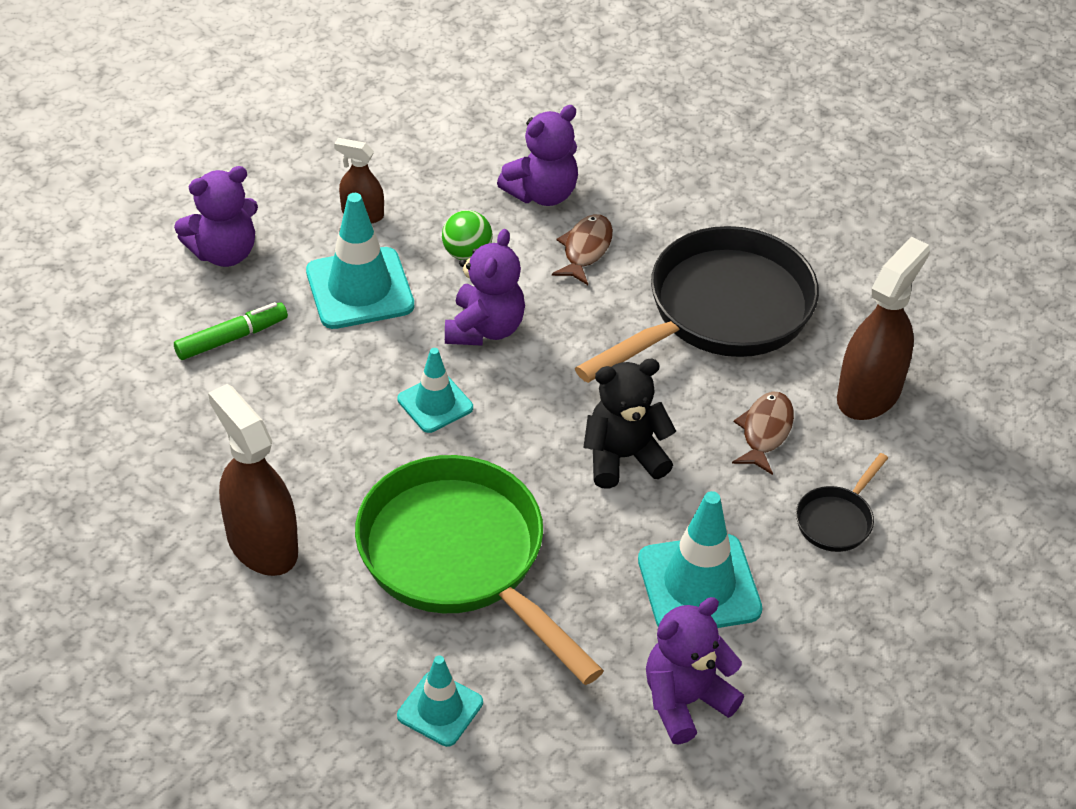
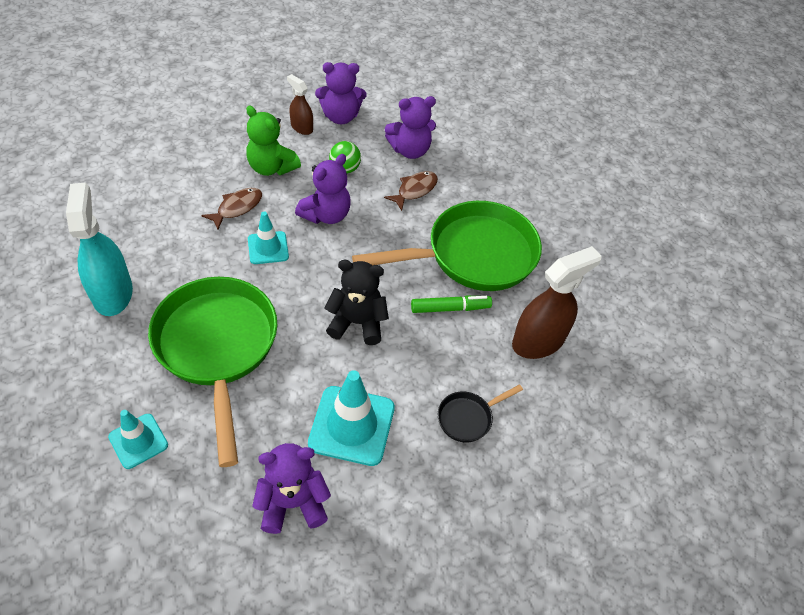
camera: 20 degrees right, 5 degrees up
purple teddy bear [174,166,258,267] -> purple teddy bear moved to [315,62,366,124]
green marker [174,302,288,360] -> green marker moved to [411,295,492,313]
brown spray bottle [208,384,298,576] -> turquoise spray bottle [66,182,133,316]
turquoise traffic cone [306,193,414,329] -> green teddy bear [246,106,301,176]
black pan [575,226,819,383] -> green pan [352,201,542,291]
brown fish [732,392,794,475] -> brown fish moved to [201,188,262,230]

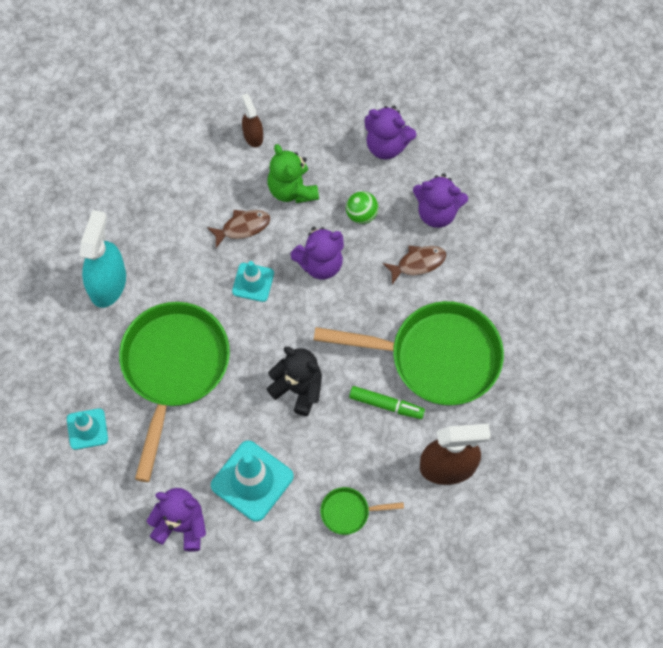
camera: 30 degrees right, 15 degrees up
brown spray bottle [287,74,313,135] -> brown spray bottle moved to [242,93,263,147]
black pan [438,385,523,443] -> green pan [320,487,404,535]

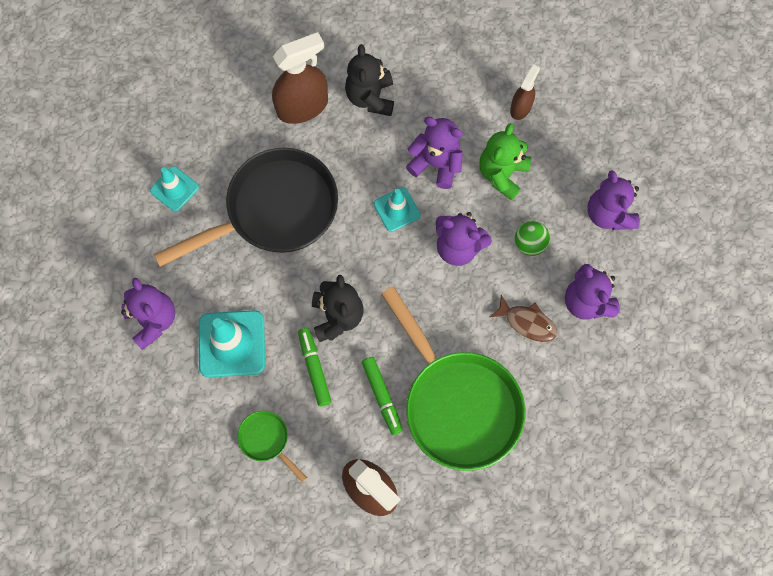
camera: 50 degrees right, 5 degrees up
turquoise spray bottle [80,210,126,308] -> brown spray bottle [272,32,328,124]
green pan [119,302,230,482] -> black pan [153,148,338,267]
brown fish [207,210,270,248] -> purple teddy bear [406,117,463,189]
none -> green marker [298,328,332,406]
none -> black teddy bear [345,44,394,116]

